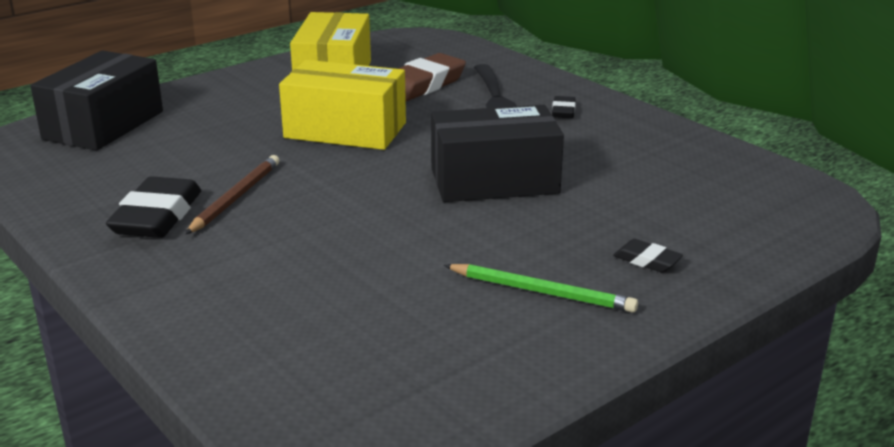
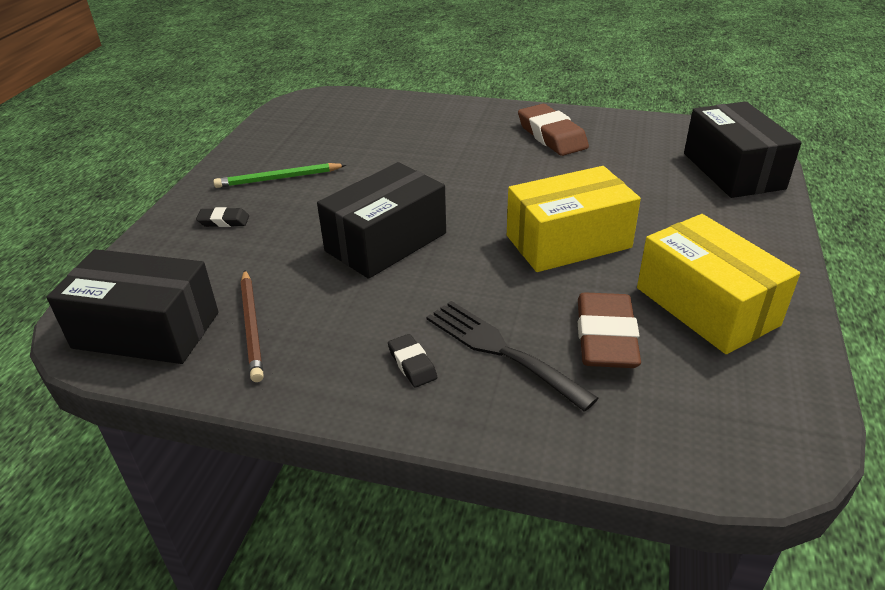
camera: 145 degrees right, 10 degrees up
black eraser [106,176,201,238] -> brown eraser [518,104,589,156]
brown pencil [185,155,279,234] -> brown pencil moved to [241,270,264,382]
none -> black box [47,249,219,364]

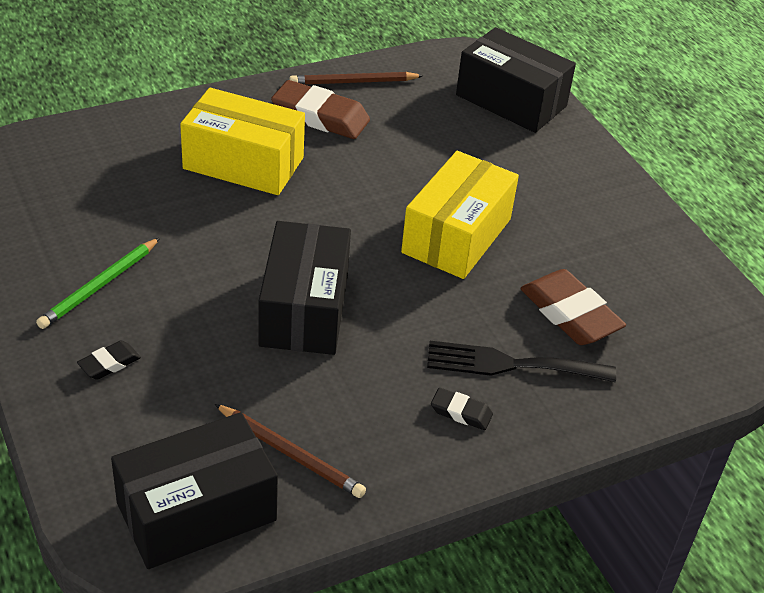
camera: 45 degrees left, 5 degrees up
yellow box [637,214,800,354] -> yellow box moved to [180,88,305,195]
none -> brown pencil [289,72,423,85]

